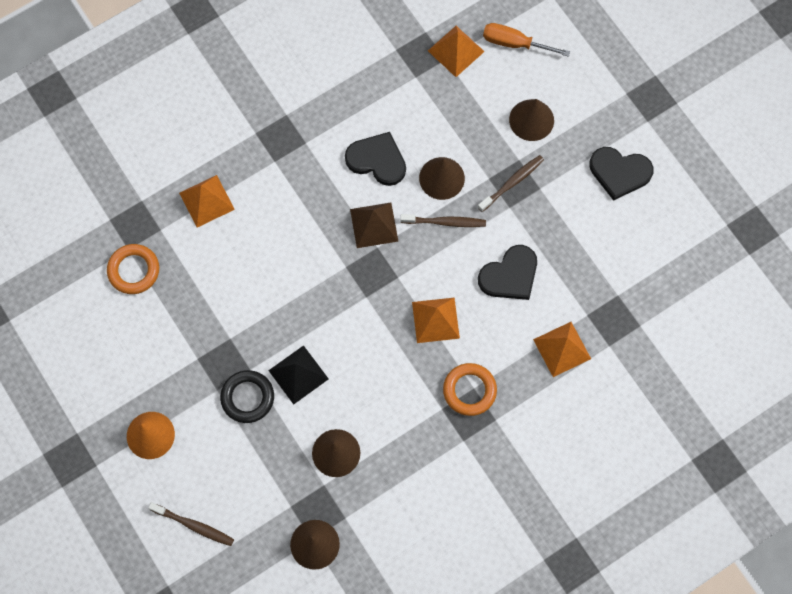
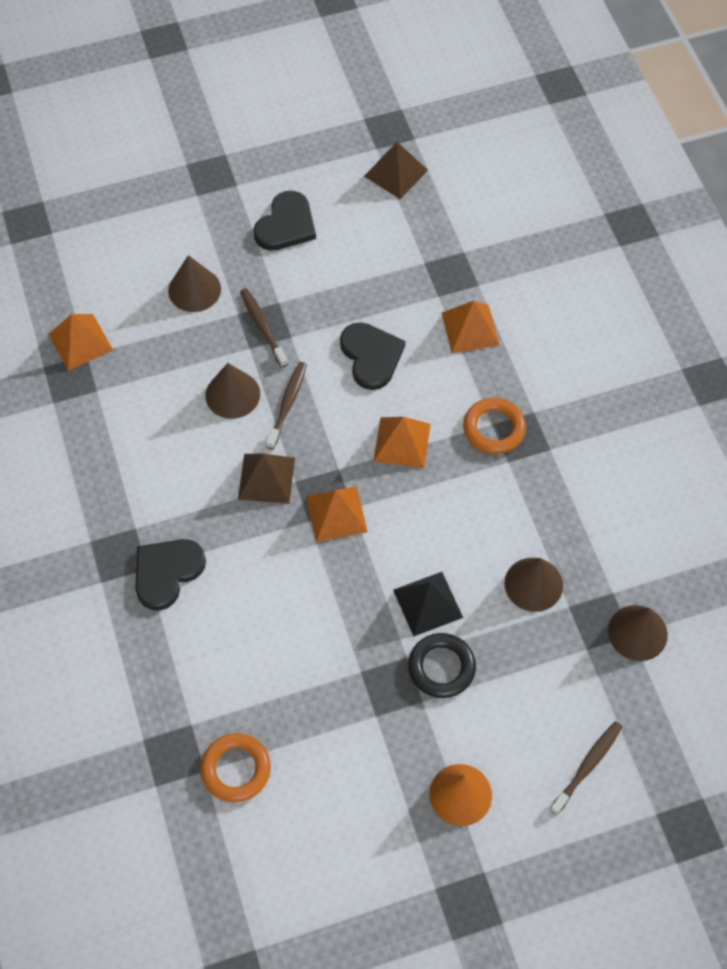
camera: 75 degrees left, 10 degrees down
orange pyramid [179,175,235,228] -> orange pyramid moved to [306,486,368,543]
black heart [345,132,406,186] -> black heart moved to [135,539,206,611]
orange screwdriver [483,23,570,57] -> none
none -> brown pyramid [364,142,428,199]

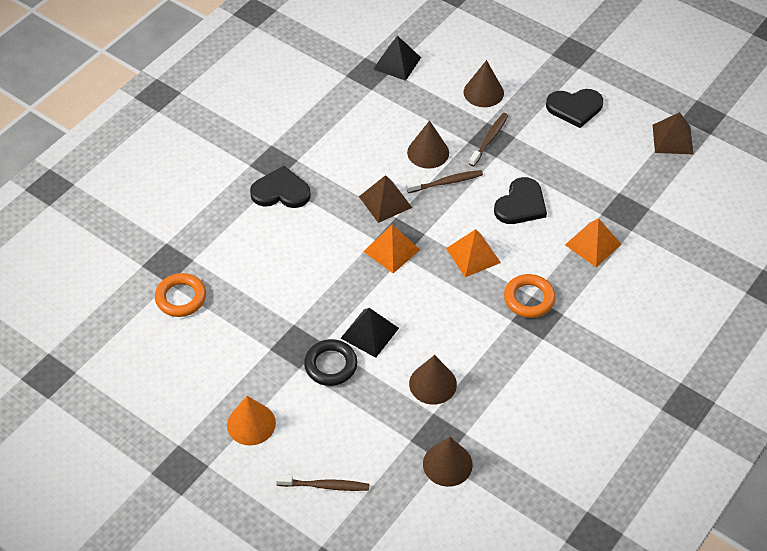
camera: 55 degrees right, 10 degrees down
orange pyramid [48,314,113,371] -> black pyramid [373,35,421,81]

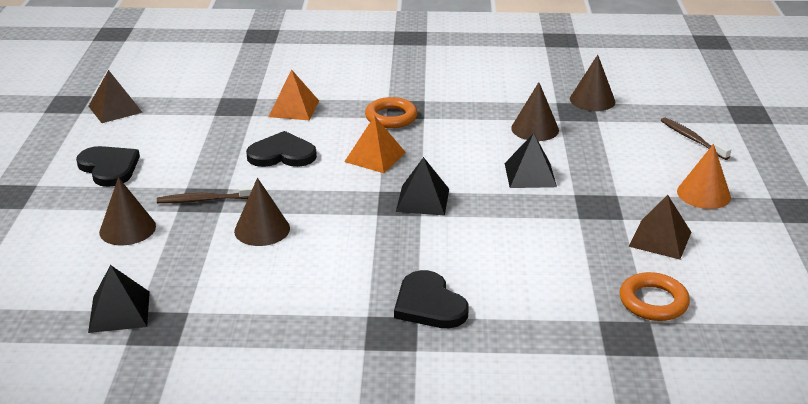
camera: 125 degrees left, 20 degrees down
black ring [304,339,357,386] -> none
brown pyramid [359,175,412,223] -> brown pyramid moved to [629,195,691,260]
orange pyramid [363,225,420,273] -> black pyramid [396,157,449,215]
brown toothbrush [406,170,483,193] -> none

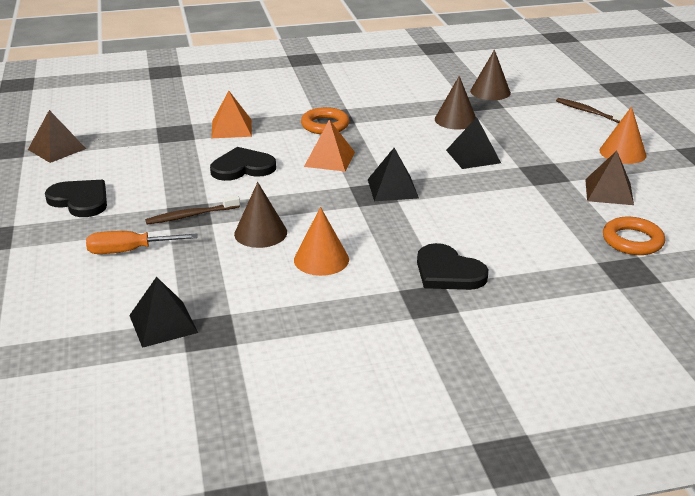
camera: 15 degrees left, 0 degrees up
brown cone [99,177,156,245] -> orange screwdriver [86,231,198,254]
none -> orange cone [294,207,349,276]

